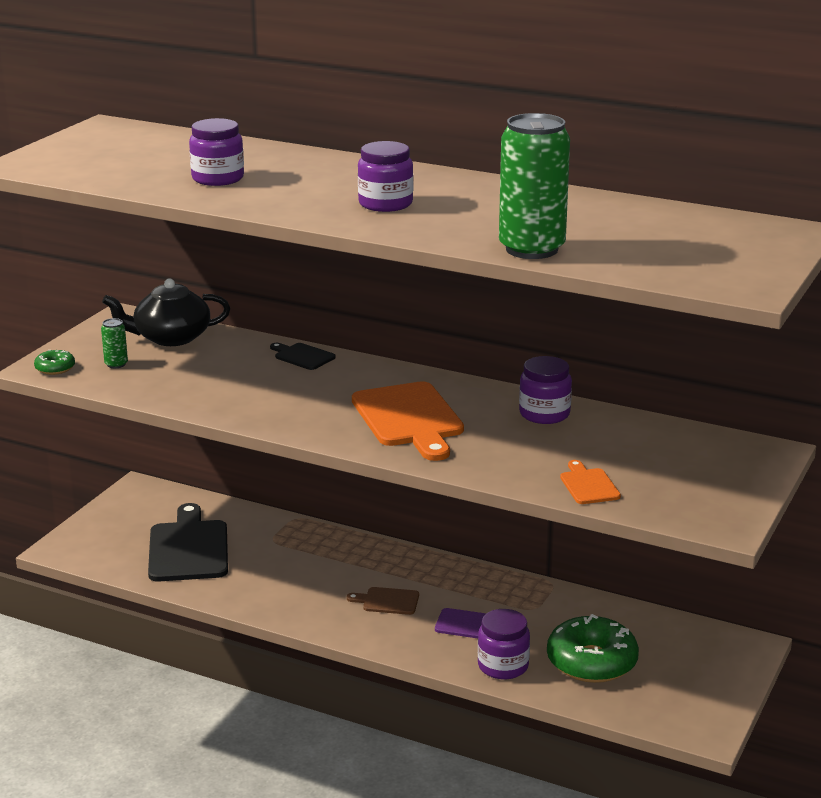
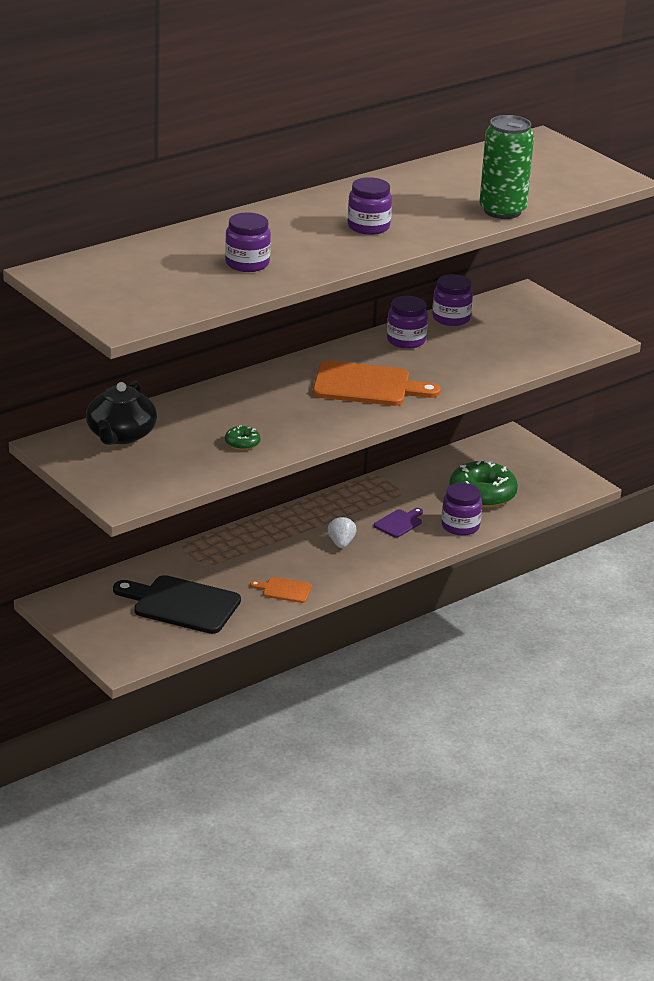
camera: 65 degrees left, 5 degrees up
green donut [34,350,75,375] -> green donut moved to [225,425,261,450]
green can [101,318,128,368] -> none
black cutting board [270,343,336,370] -> none
brown cutting board [347,587,419,615] -> white strawberry [328,516,357,548]
orange cutting board [560,460,621,504] -> orange cutting board moved to [250,577,312,603]
none -> purple jar [432,274,473,326]

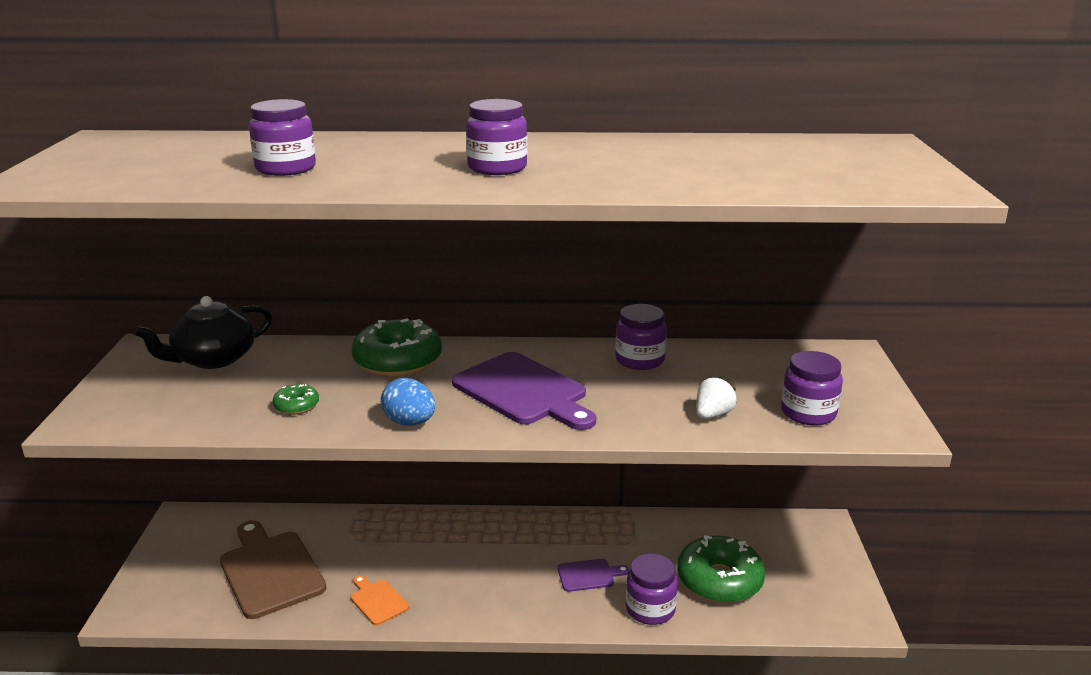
camera: 40 degrees right, 5 degrees down
black cutting board [113,575,241,634] -> brown cutting board [220,520,326,619]
orange cutting board [313,361,441,406] -> purple cutting board [452,352,596,430]
white strawberry [328,516,357,548] -> white strawberry moved to [696,377,737,419]
purple jar [432,274,473,326] -> purple jar moved to [781,351,843,425]
green can [479,115,534,219] -> none
none -> green donut [351,318,442,377]
none -> blue egg [381,378,435,426]

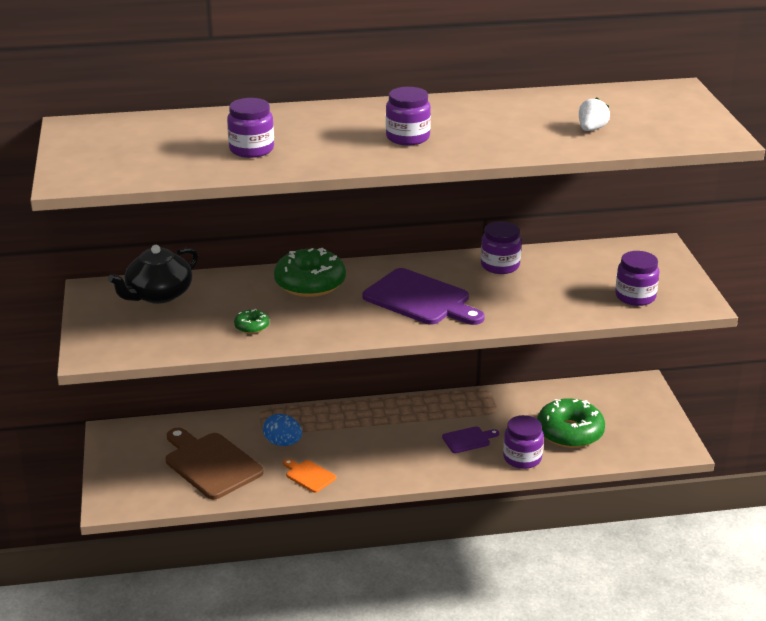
camera: 10 degrees left, 5 degrees up
blue egg [381,378,435,426] -> blue egg moved to [263,414,302,446]
white strawberry [696,377,737,419] -> white strawberry moved to [579,97,610,131]

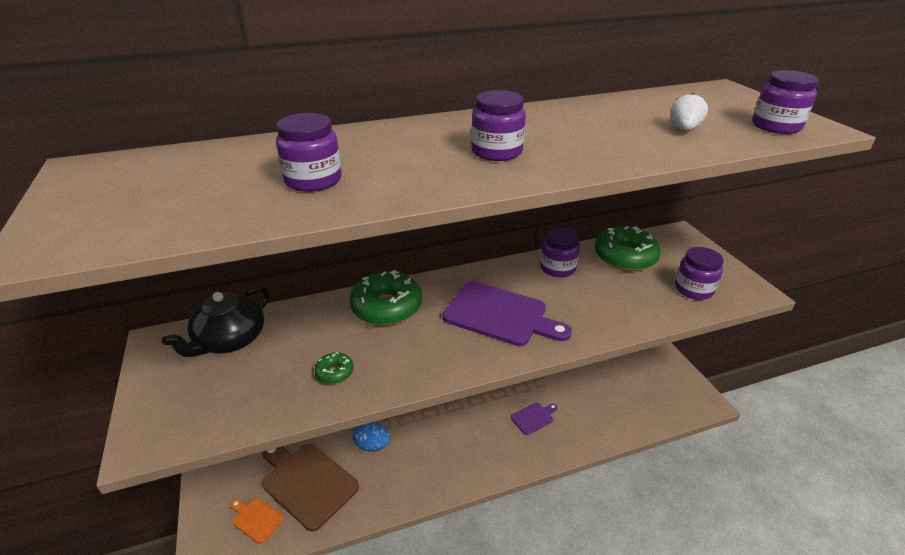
camera: 10 degrees left, 5 degrees up
orange cutting board [283,459,336,493] -> orange cutting board moved to [231,498,284,544]
purple jar [503,415,544,469] -> purple jar moved to [752,70,819,134]
green donut [537,398,605,448] -> green donut moved to [594,226,661,271]

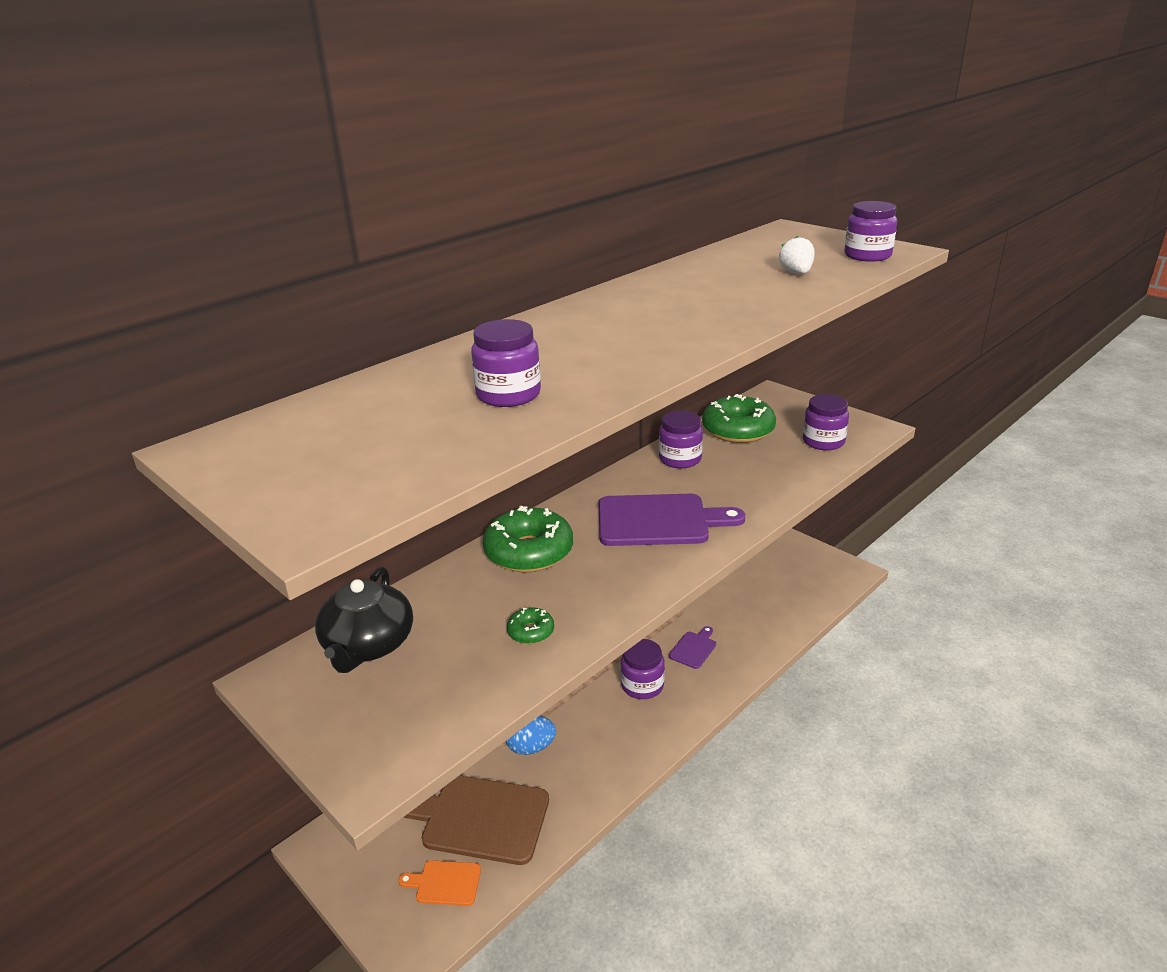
camera: 25 degrees left, 5 degrees down
purple jar [471,90,526,161] -> purple jar moved to [621,639,665,699]

